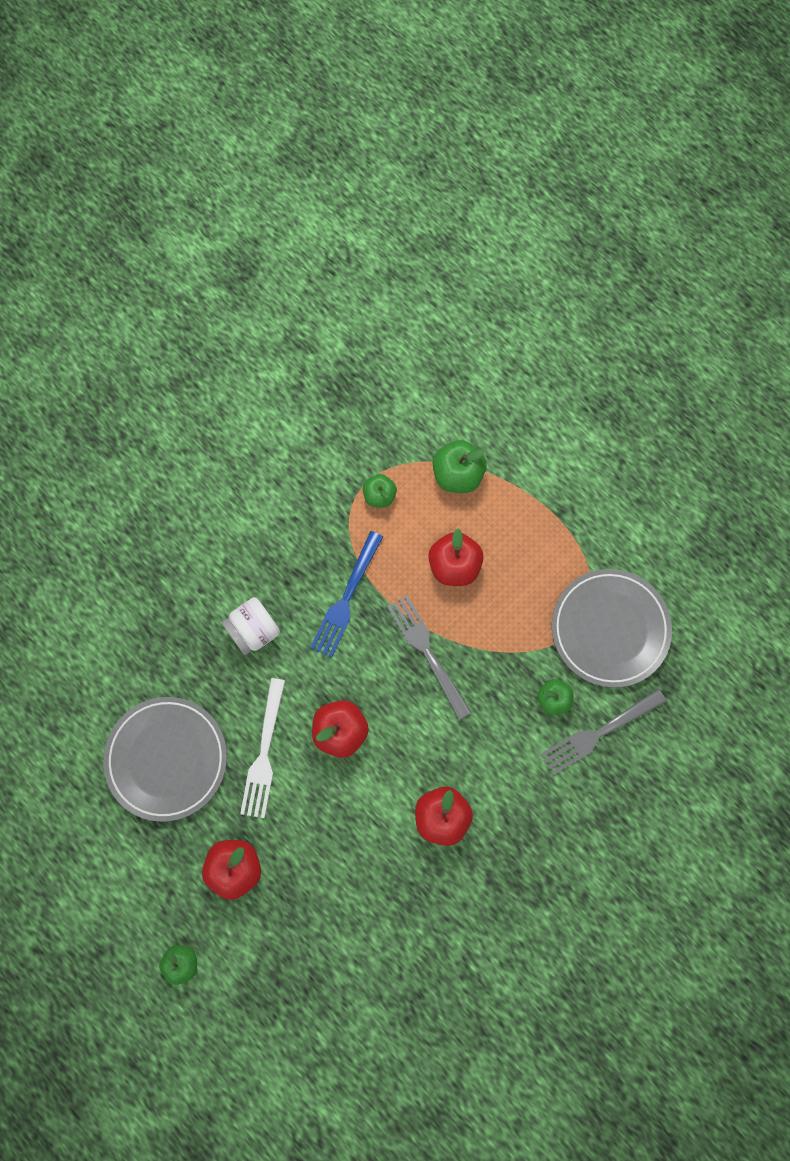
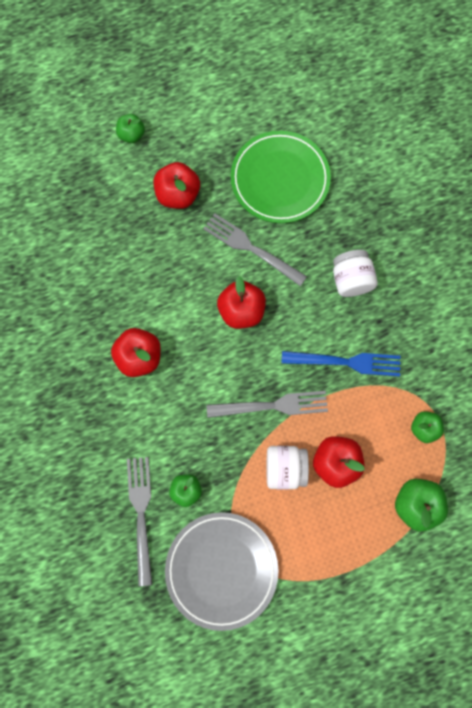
camera: 115 degrees right, 0 degrees up
grey plate [103,697,227,822] -> green plate [231,131,331,223]
white fork [240,678,285,818] -> grey fork [203,213,307,286]
blue fork [310,531,383,658] -> blue fork turned 135 degrees clockwise [281,351,401,376]
none -> white jar [267,446,309,489]

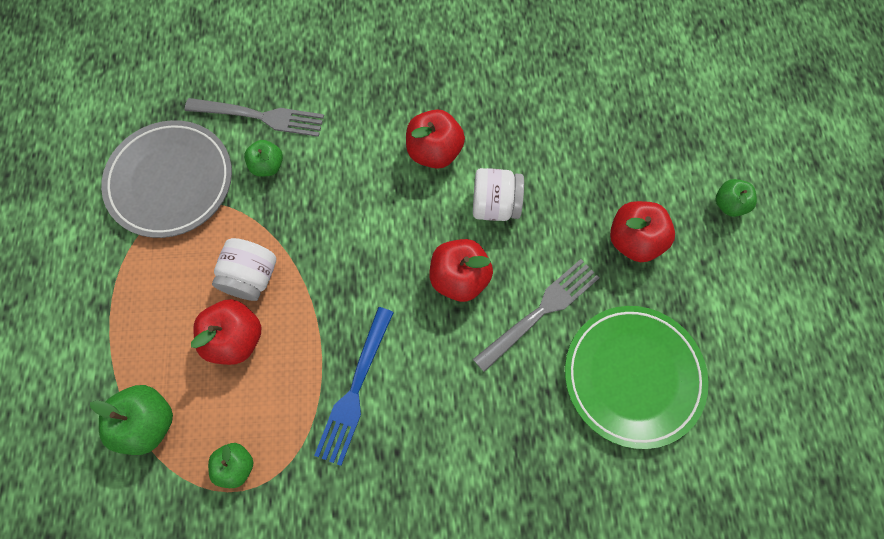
camera: 105 degrees right, 5 degrees down
grey fork [207,391,328,418] -> none
white jar [333,250,378,297] -> white jar moved to [473,168,524,221]

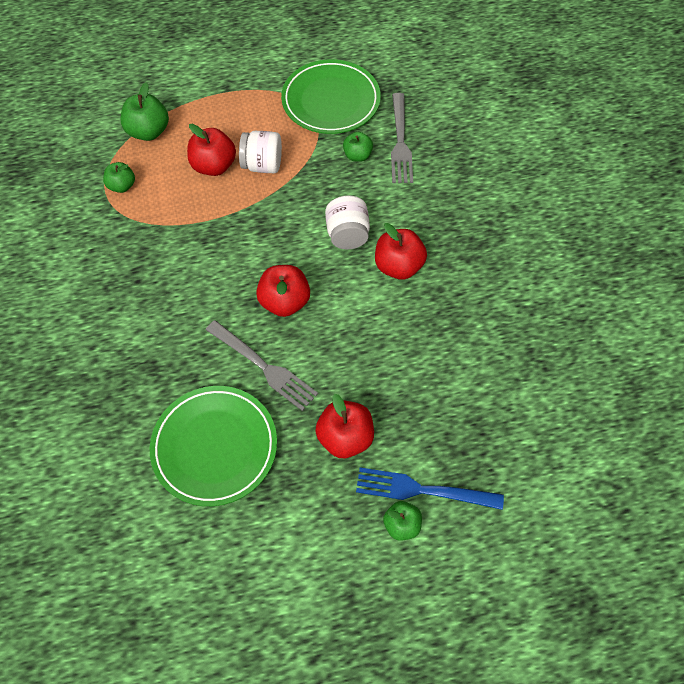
camera: 80 degrees right, 10 degrees down
grey plate [101,120,232,238] -> green plate [281,59,381,134]
blue fork [314,307,394,466] -> blue fork moved to [356,467,504,510]
white jar [473,168,524,221] -> white jar moved to [325,196,370,249]

